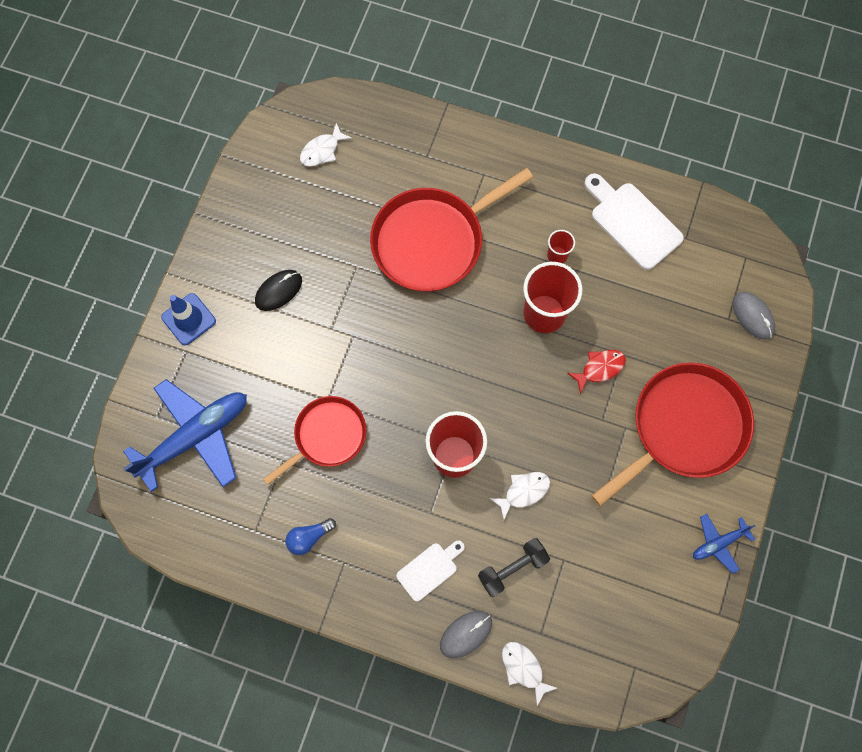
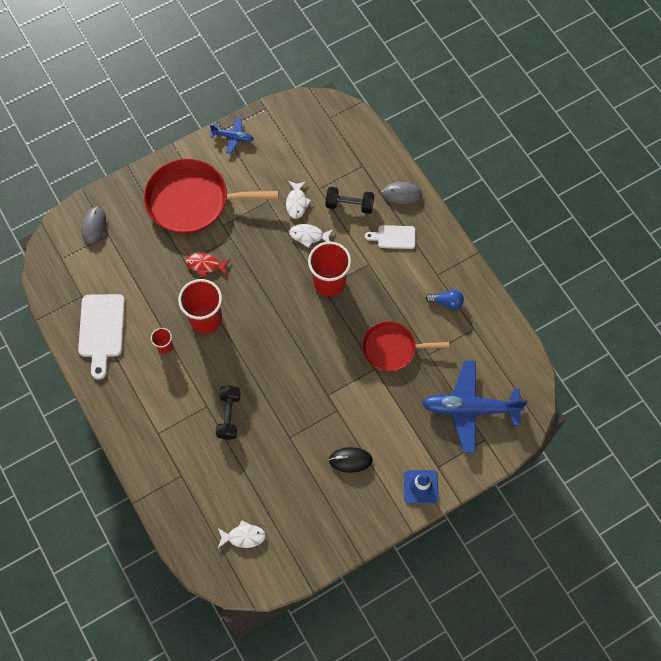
camera: 140 degrees left, 5 degrees down
red pan [370,168,533,292] -> black dumbbell [215,386,241,440]
white fish [502,642,557,706] -> white fish moved to [286,181,311,219]

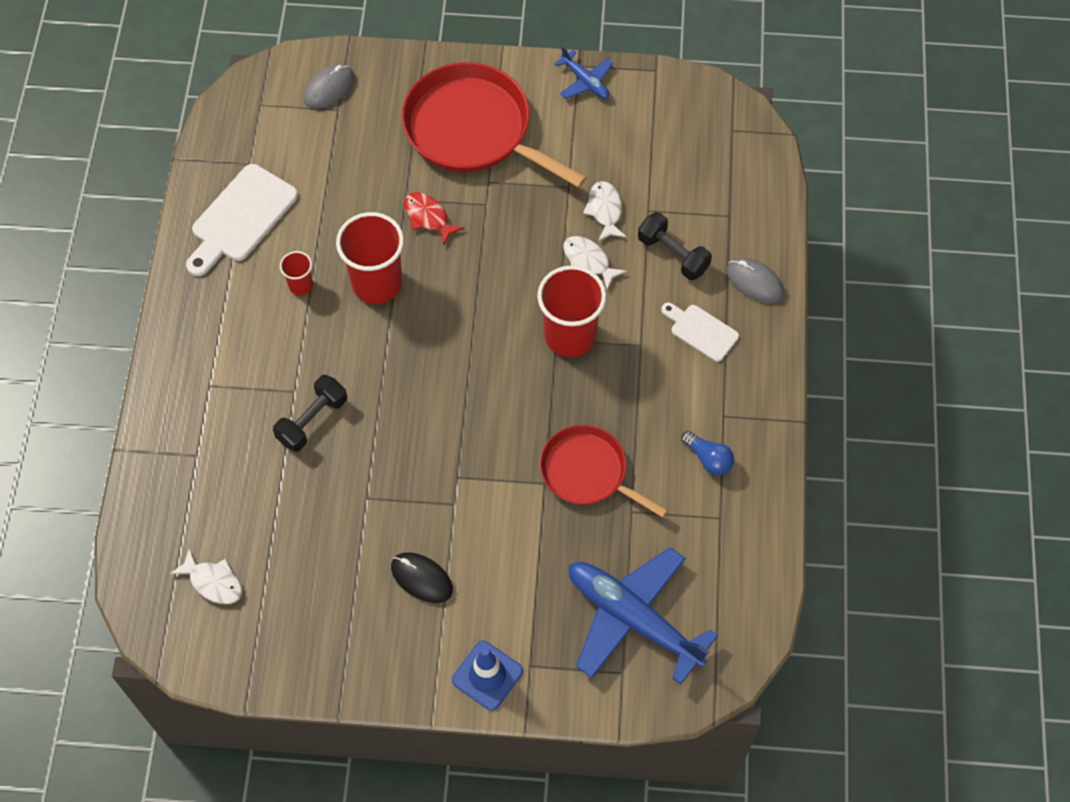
camera: 35 degrees right, 5 degrees down
white fish [286,181,311,219] -> white fish turned 135 degrees clockwise [583,181,626,241]

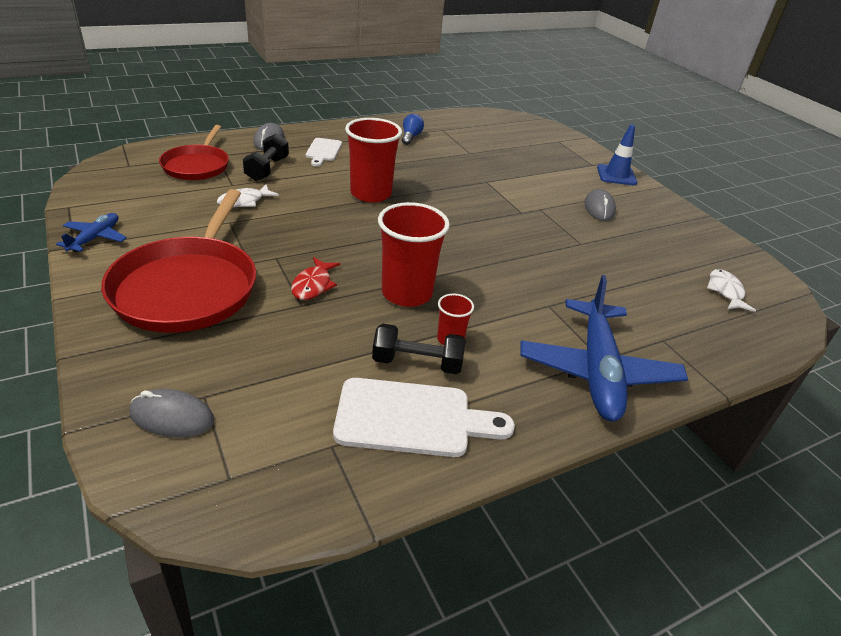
camera: 125 degrees left, 25 degrees down
black dumbbell [273,375,347,452] -> black dumbbell moved to [372,324,466,374]
black mouse [391,552,453,603] -> grey mouse [584,189,616,221]
red pan [540,425,668,518] -> red pan moved to [159,125,229,180]
white fish [563,236,627,290] -> none
blue plane [569,547,718,685] -> blue plane moved to [521,275,688,421]

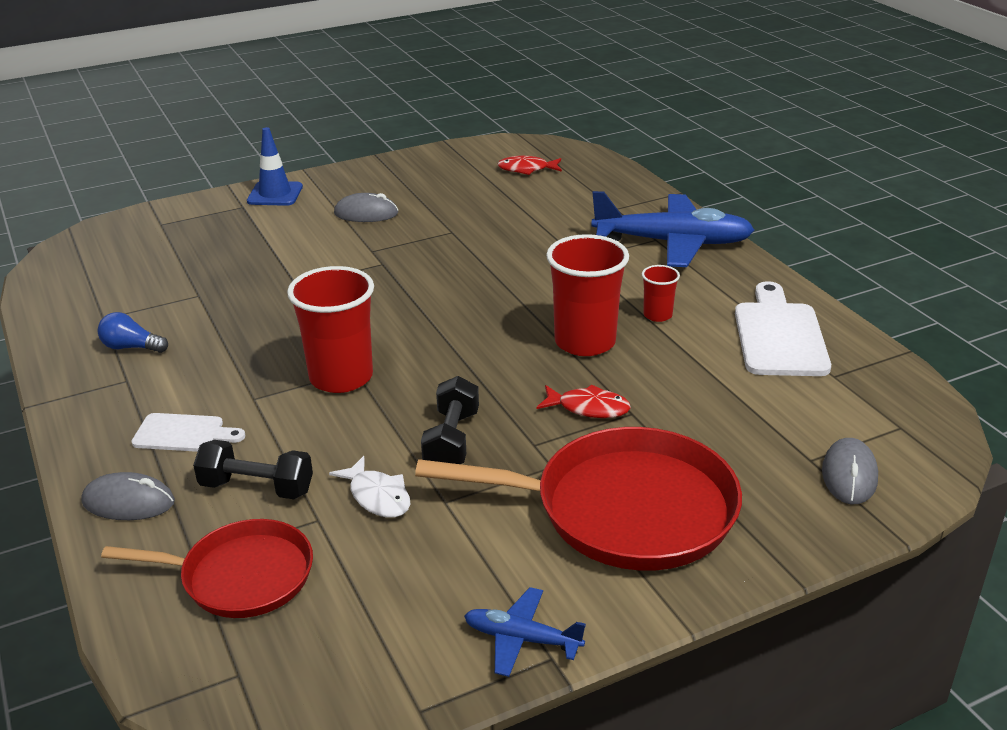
camera: 85 degrees left, 5 degrees down
black dumbbell [372,324,466,374] -> black dumbbell moved to [421,376,479,464]
white fish [707,269,756,312] -> red fish [497,156,562,175]

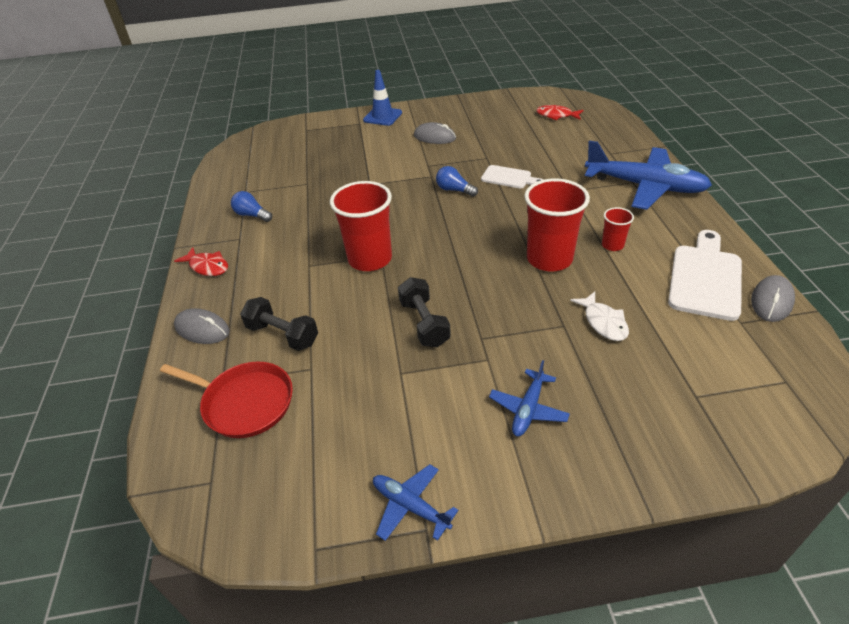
camera: 20 degrees right, 10 degrees up
white cutting board [131,413,245,452] -> white cutting board moved to [481,165,543,188]
white fish [329,456,410,518] -> white fish moved to [570,292,629,341]
red pan [415,427,742,570] -> blue plane [489,360,570,436]
black dumbbell [421,376,479,464] -> black dumbbell turned 45 degrees counterclockwise [398,277,451,347]
red fish [536,384,631,418] -> red fish moved to [174,247,228,276]
grey mouse [822,438,878,504] -> grey mouse moved to [751,275,795,322]
none -> blue light bulb [436,166,478,197]

